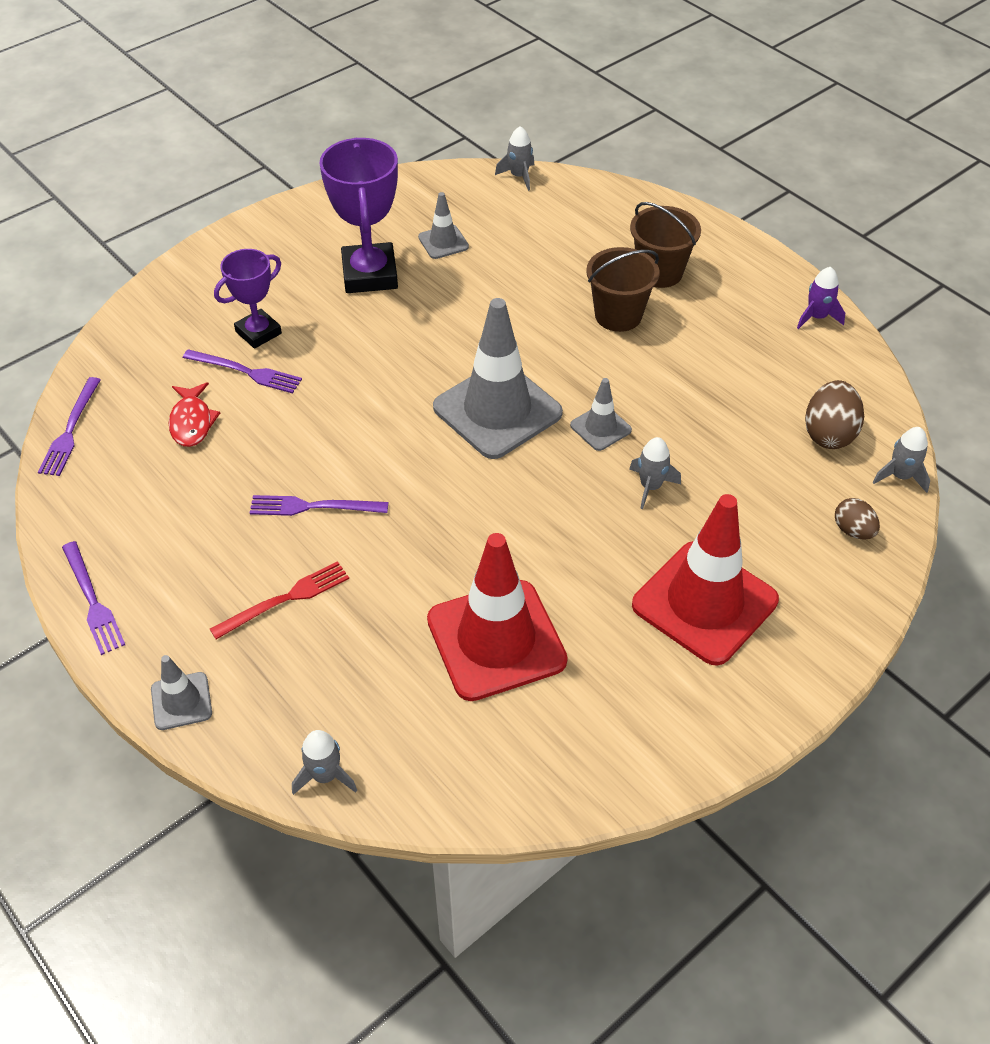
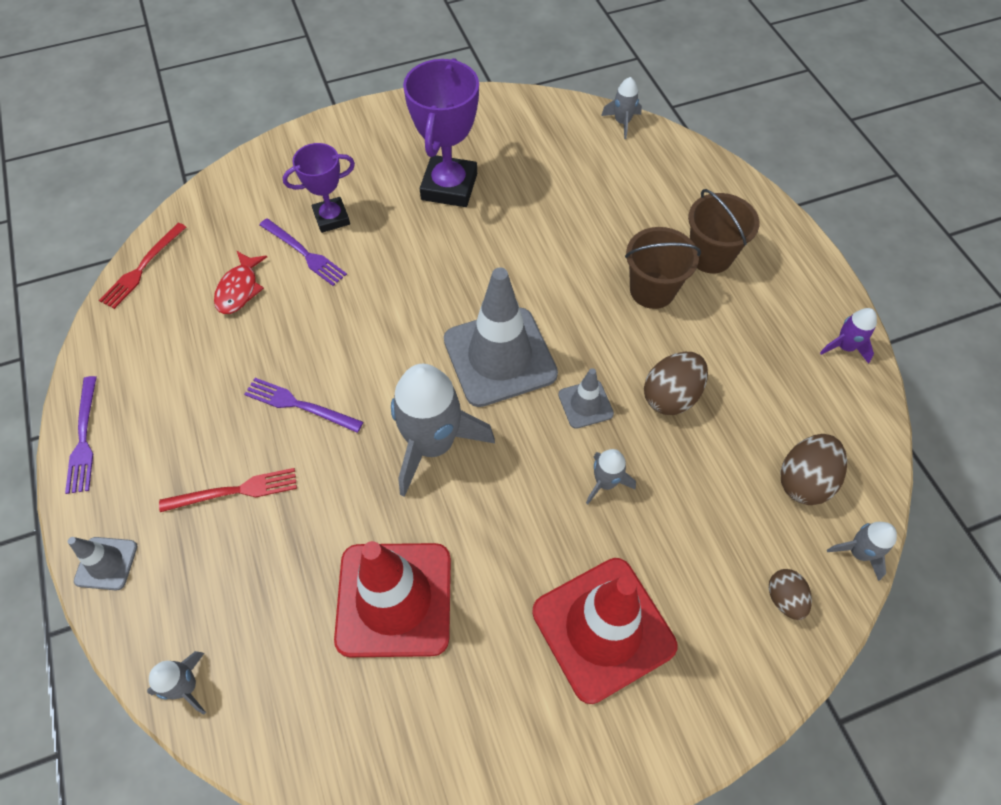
camera: 20 degrees right, 10 degrees up
purple fork [38,377,101,476] -> red fork [99,223,186,309]
grey traffic cone [418,192,469,259] -> none
none -> grey rocket [391,364,495,497]
none -> brown egg [644,352,708,415]

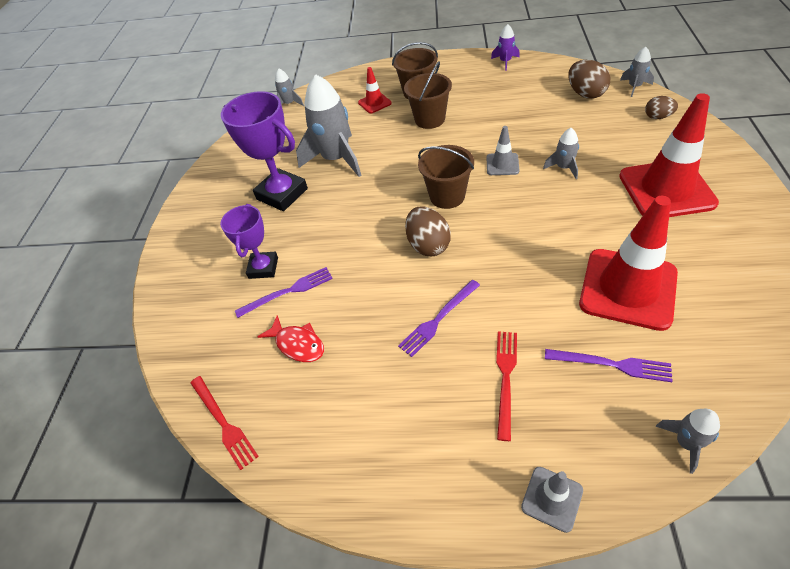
camera: 60 degrees left, 10 degrees down
purple fork [65,376,97,494] -> purple fork moved to [545,349,673,382]
grey rocket [391,364,495,497] -> grey rocket moved to [296,74,361,177]
grey traffic cone [444,267,558,407] -> brown bucket [418,145,474,209]
brown egg [644,352,708,415] -> brown egg moved to [405,207,451,256]
none -> red traffic cone [358,67,392,113]

